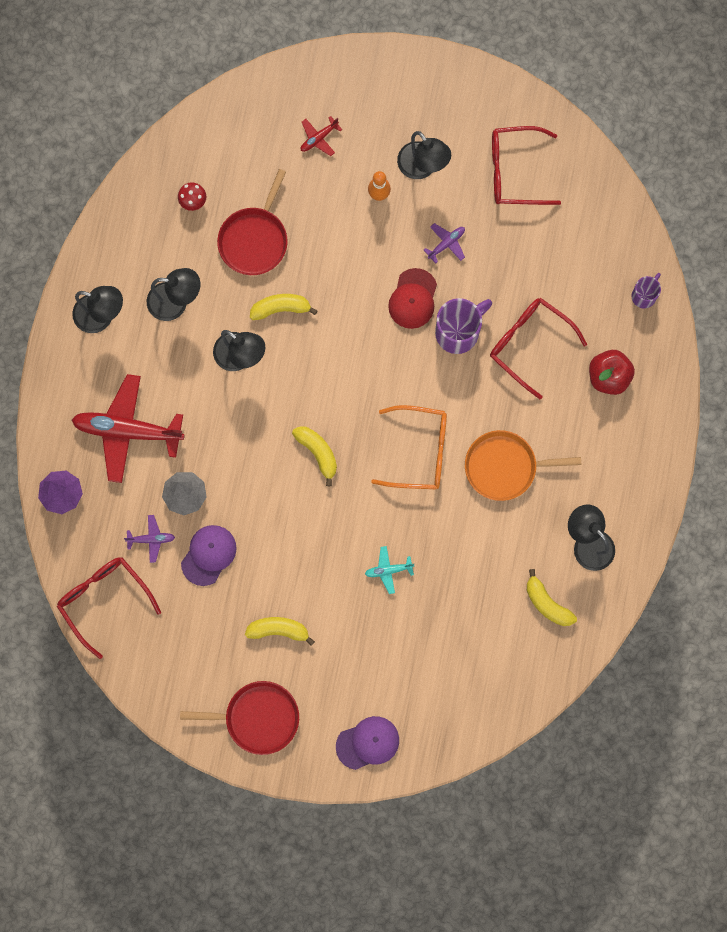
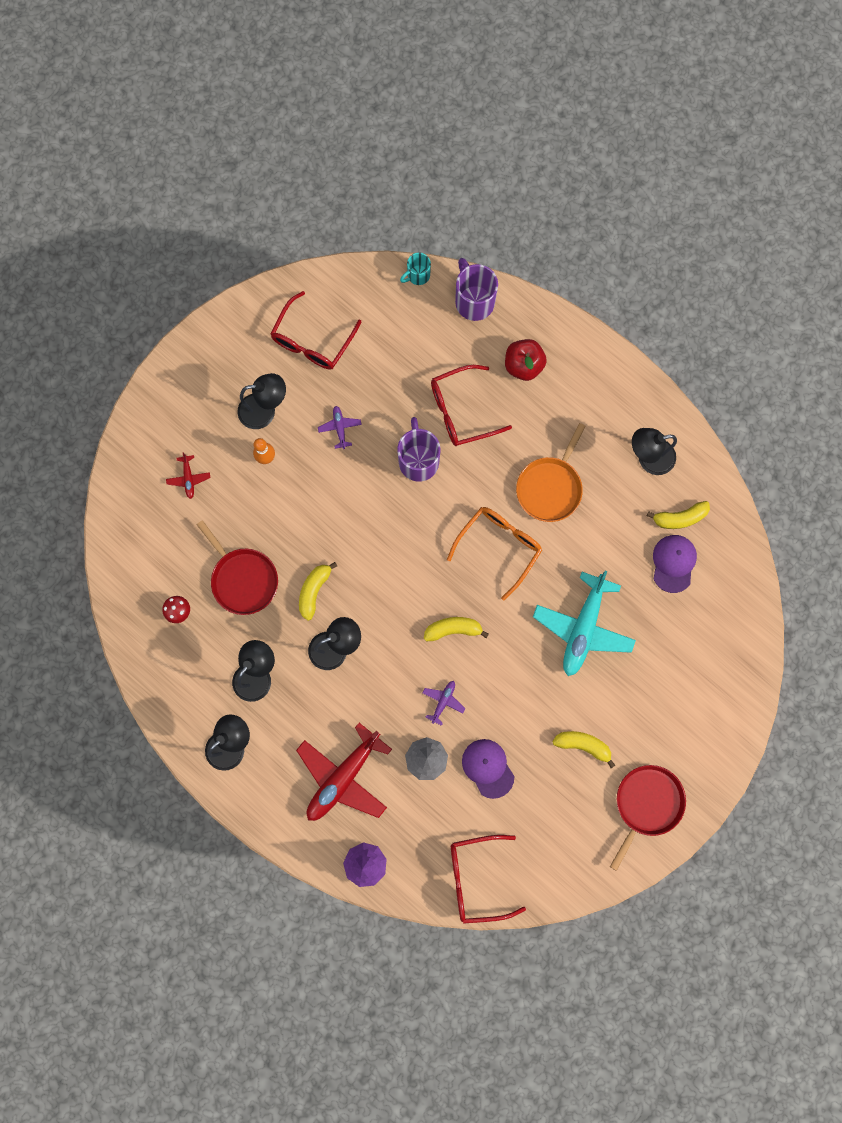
camera: 60 degrees left, 0 degrees up
purple plane [124,515,175,563] -> purple plane moved to [422,681,466,726]
yellow banana [245,617,315,646] -> yellow banana turned 75 degrees clockwise [552,731,615,768]
purple cap [336,716,399,770] -> purple cap moved to [653,535,697,593]
turquoise plane [365,546,414,594] -> turquoise plane [533,571,636,676], size x2.30
red cap [388,268,437,329] -> none
purple mug [631,273,661,308] -> purple mug [455,258,498,321], size x1.74
none -> turquoise mug [400,253,431,285]

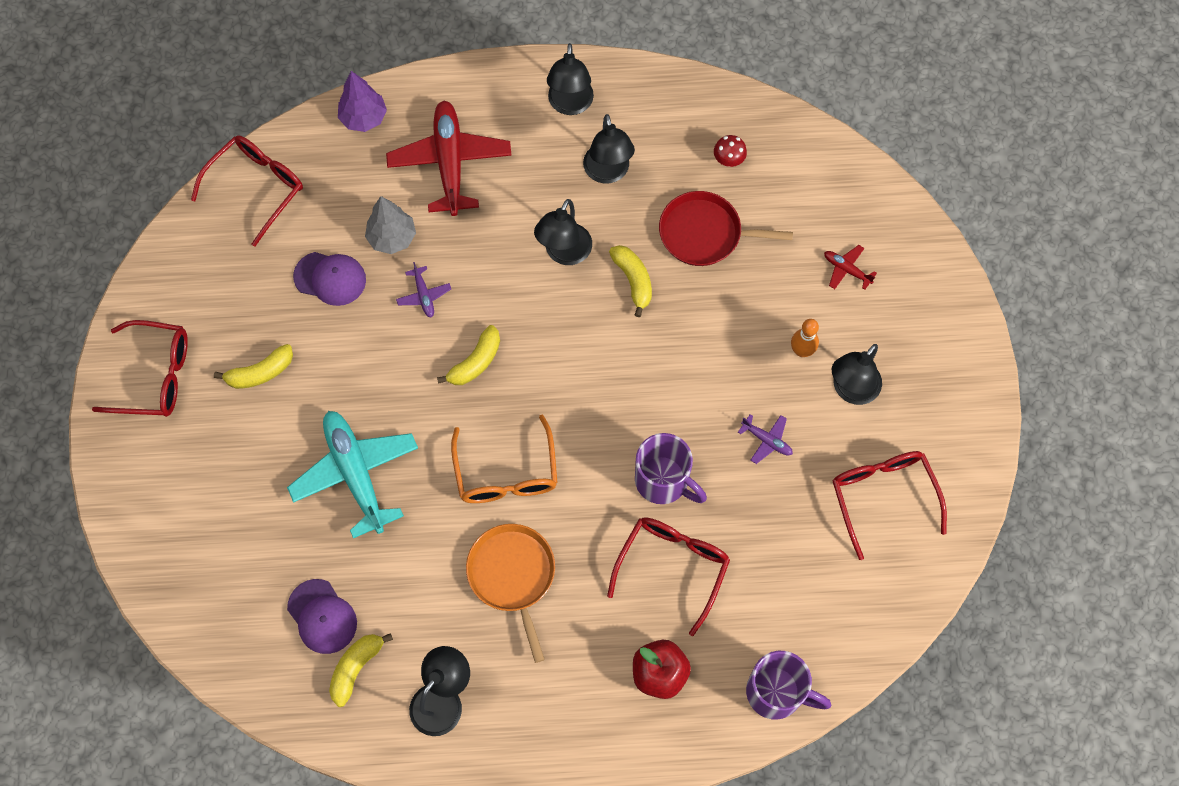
camera: 135 degrees right, 10 degrees down
turquoise mug [400,253,431,285] -> none
red pan [610,765,686,871] -> red glasses [92,320,188,417]

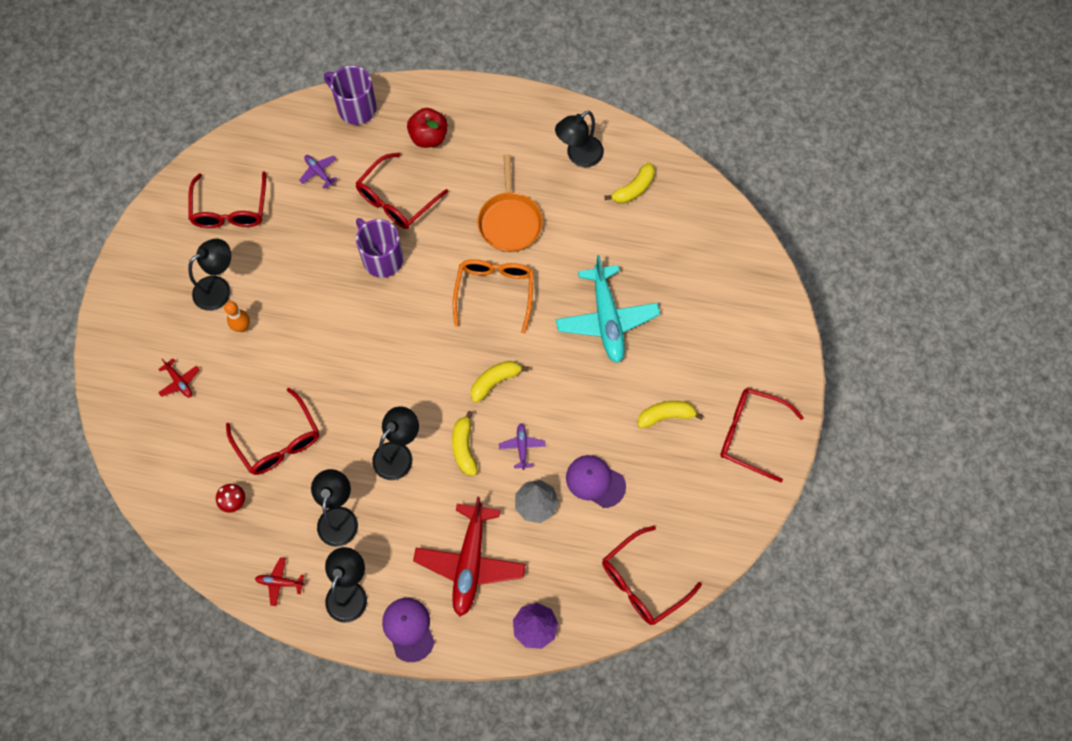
camera: 165 degrees left, 0 degrees up
purple cap [287,579,357,654] -> purple cap moved to [382,598,435,662]
yellow banana [609,245,652,317] -> yellow banana moved to [452,411,478,476]
red pan [659,191,793,266] -> red glasses [226,387,319,475]
purple plane [738,414,793,464] -> purple plane moved to [299,155,338,189]
none -> red plane [255,557,305,606]

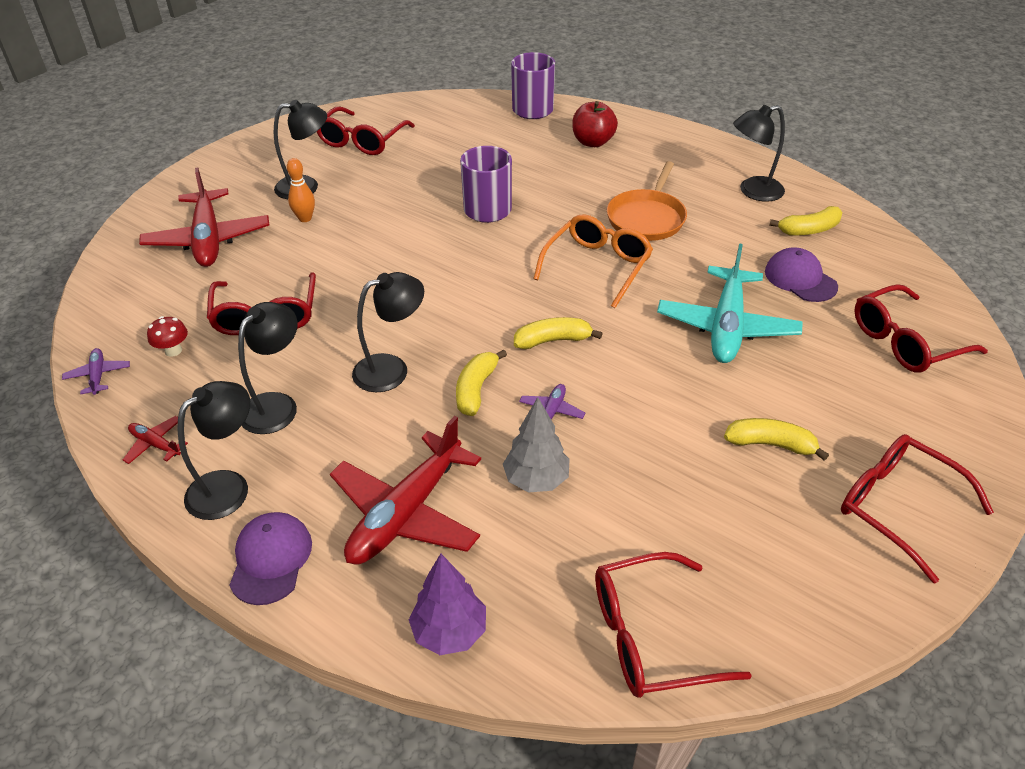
camera: 25 degrees right, 25 degrees down
red plane [158,358,200,398] -> red plane [139,168,269,267], size x2.30
purple plane [299,155,338,189] -> purple plane moved to [62,348,130,395]
red glasses [355,153,448,229] -> red glasses moved to [854,284,988,372]
purple cap [566,455,626,508] -> purple cap moved to [765,248,838,302]

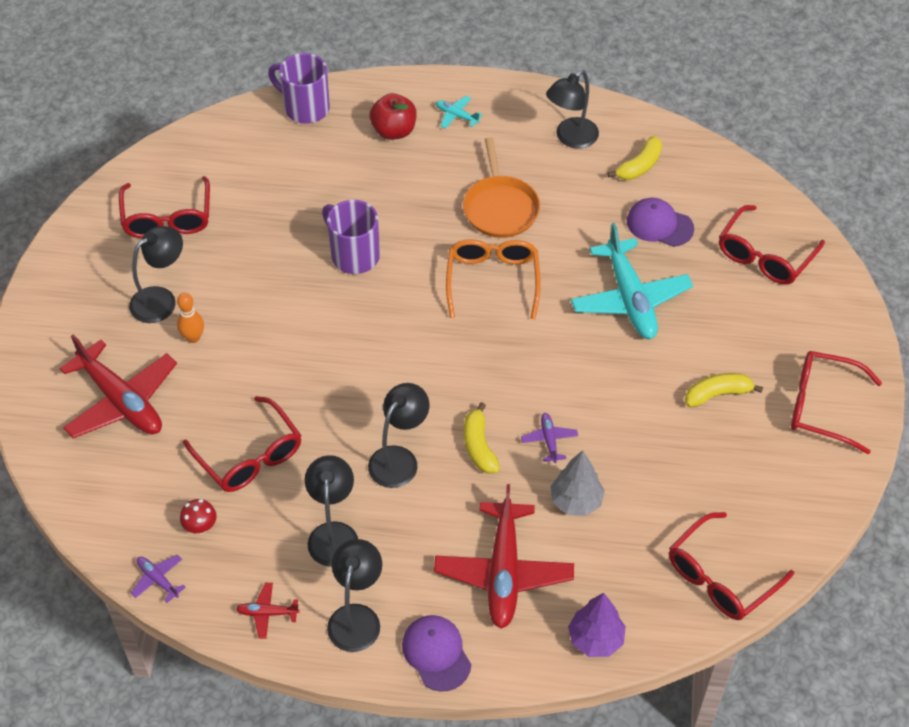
camera: 30 degrees left, 10 degrees up
yellow banana [514,317,603,349] -> none
none -> turquoise plane [436,96,483,129]

